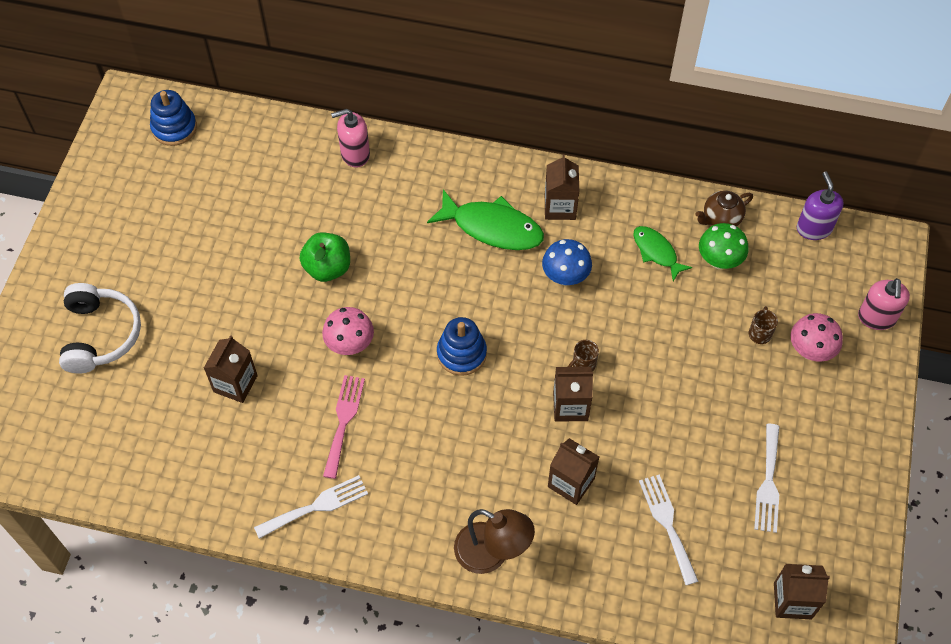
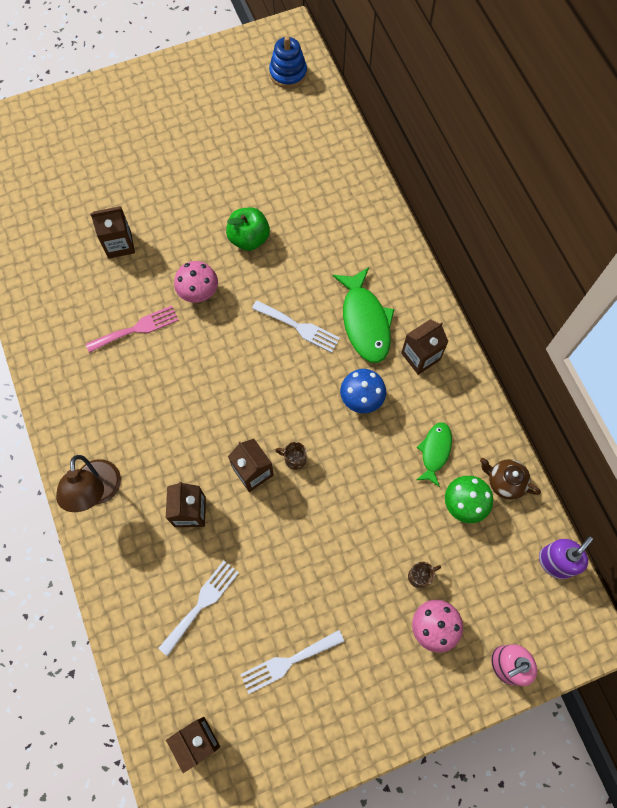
camera: 55 degrees right, 10 degrees up
white headphones [59,283,141,373] -> none
white fork [254,475,368,539] -> white fork moved to [252,300,340,353]
pink soap dispenser [331,109,370,168] -> none
blue stacking toy [437,317,487,376] -> none

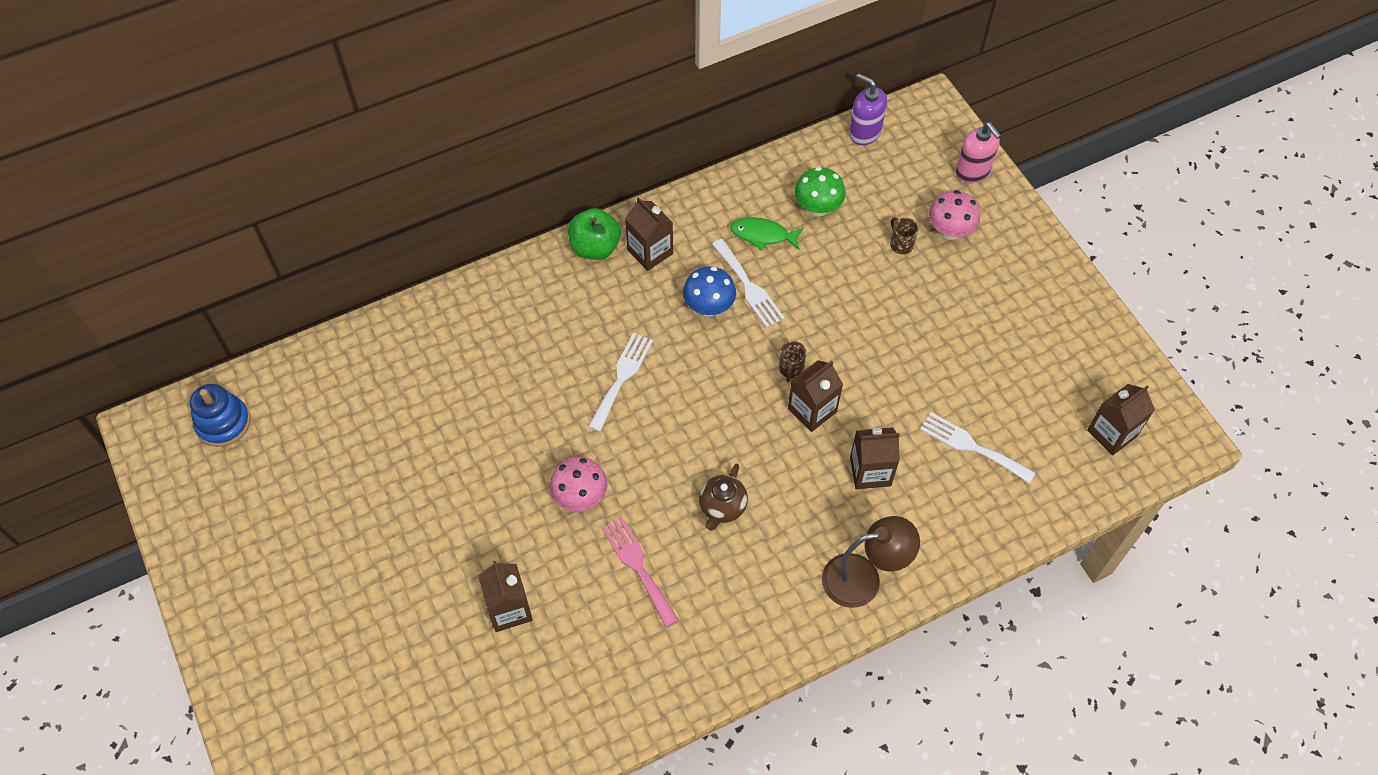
camera: 95 degrees left, 10 degrees down
green apple [226,208,270,251] -> green apple moved to [568,208,621,260]
white fork [240,630,345,694] -> white fork moved to [712,239,785,328]
green fish [332,267,395,363] -> none
brown teapot [480,458,541,500] -> brown teapot moved to [699,464,748,531]

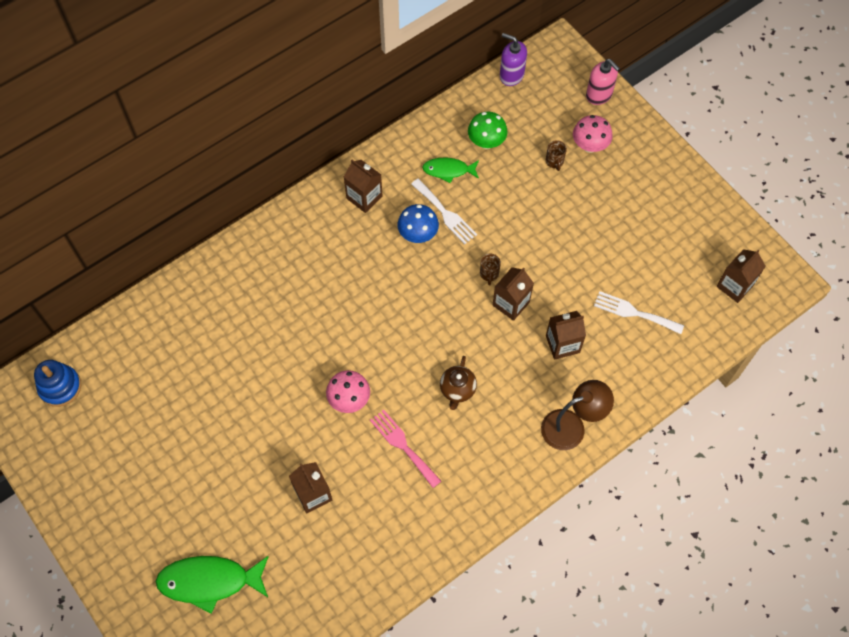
camera: 10 degrees left, 5 degrees up
green apple [568,208,621,260] -> none
white fork [588,333,653,432] -> none
brown mug [890,217,918,254] -> brown mug turned 150 degrees counterclockwise [546,140,567,171]
none -> green fish [155,556,269,613]

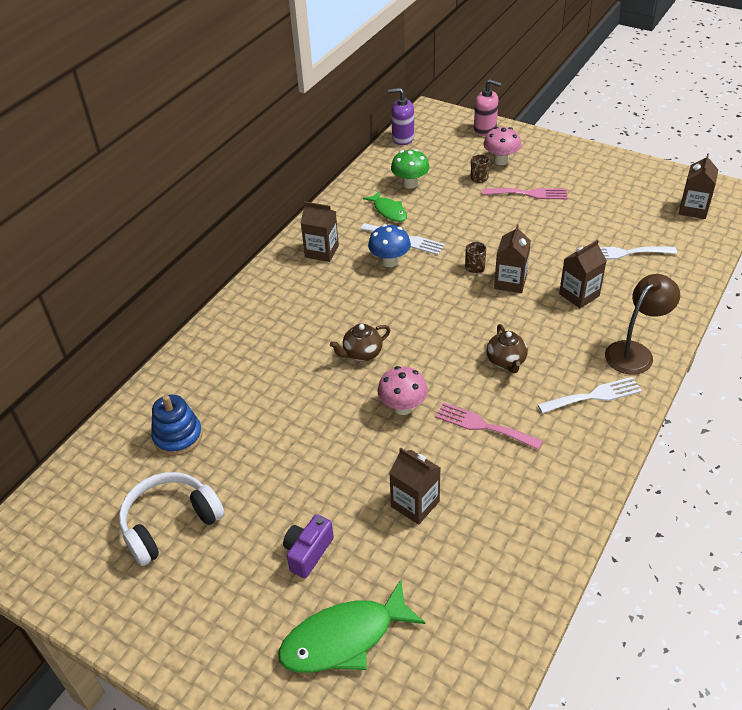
camera: 20 degrees left, 20 degrees down
blue stacking toy [34,360,81,407] -> blue stacking toy moved to [151,395,203,456]
green fish [422,157,479,183] -> green fish turned 105 degrees counterclockwise [363,191,407,222]
brown mug [546,140,567,171] -> brown mug turned 60 degrees clockwise [471,154,490,183]
none -> white headphones [119,472,225,566]
none -> purple camera [283,514,334,578]
none -> brown teapot [330,324,390,361]
none -> pink fork [483,188,567,199]
none -> white fork [537,377,642,414]

